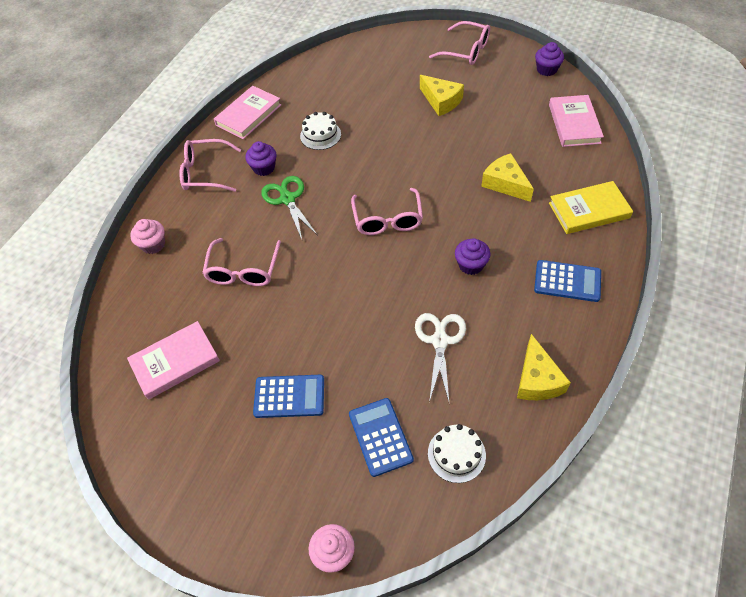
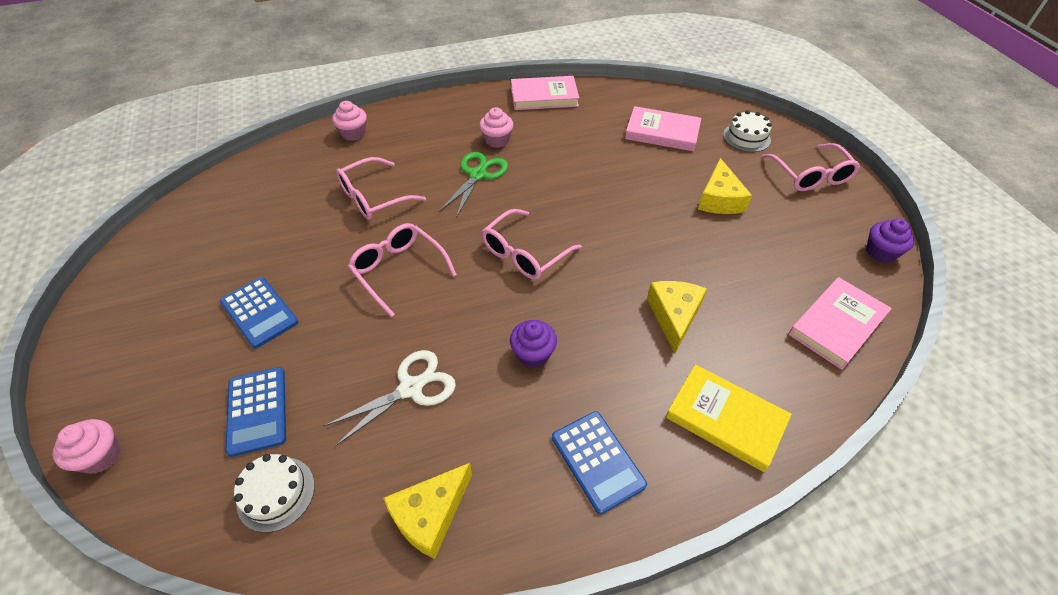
camera: 45 degrees right, 5 degrees down
pink book [127,321,220,400] -> pink book moved to [625,106,701,151]
pink glasses [179,139,241,192] -> pink glasses moved to [348,223,457,317]
purple cupcake [245,141,276,176] -> pink cupcake [479,107,514,148]
white cake [300,112,341,150] -> white cake moved to [723,110,772,152]
blue calculator [349,398,414,477] -> blue calculator turned 135 degrees clockwise [225,367,286,457]

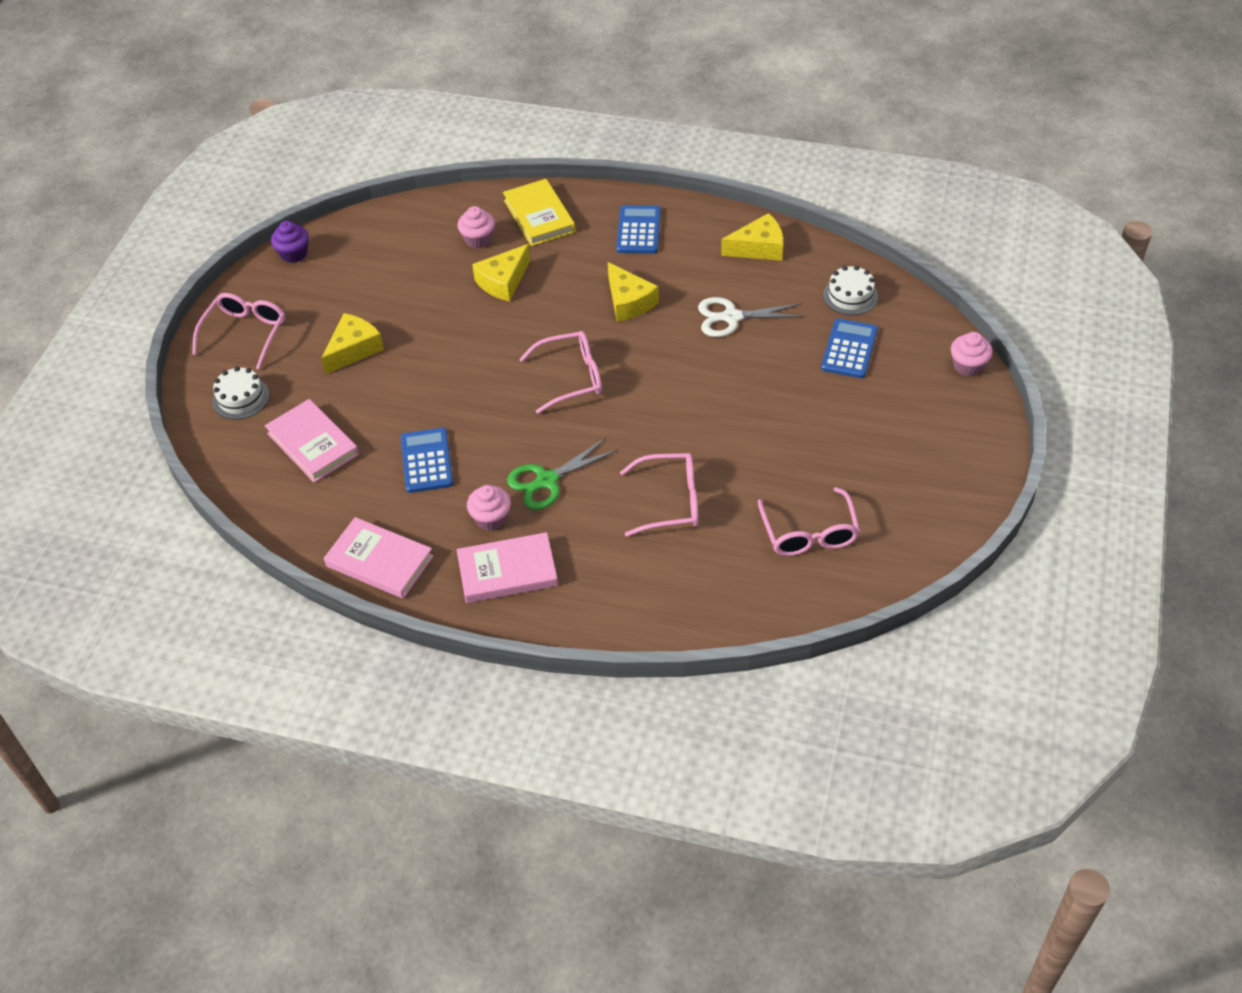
camera: 145 degrees left, 0 degrees up
blue calculator [220,277,298,349] -> blue calculator moved to [401,428,453,493]
pink cupcake [332,101,367,141] -> pink cupcake moved to [457,206,495,248]
pink glasses [348,223,457,317] -> pink glasses moved to [758,487,860,556]
purple cupcake [510,320,557,368] -> yellow cheese [608,262,659,322]
pink book [788,277,892,370] -> pink book moved to [457,532,558,603]

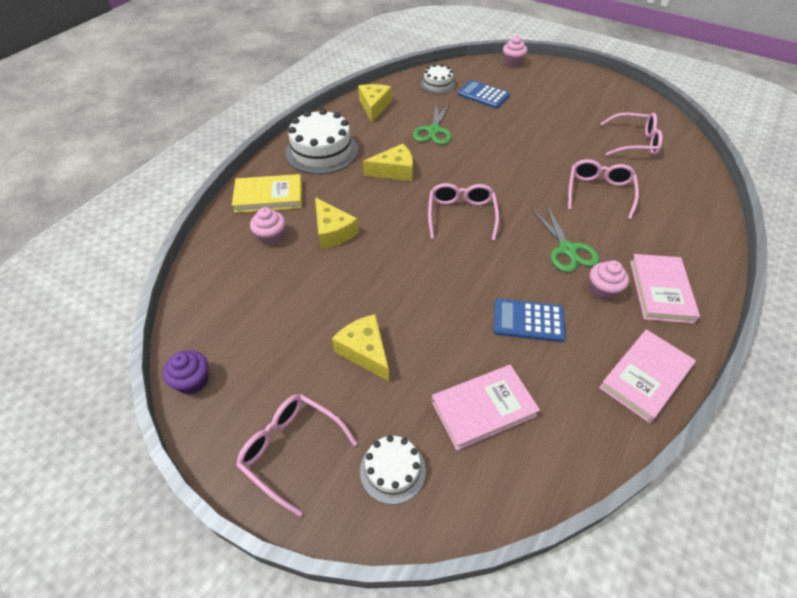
camera: 75 degrees left, 0 degrees up
blue calculator [616,205,661,254] -> white cake [285,109,358,174]
white scissors [698,297,805,337] -> green scissors [413,102,452,145]

